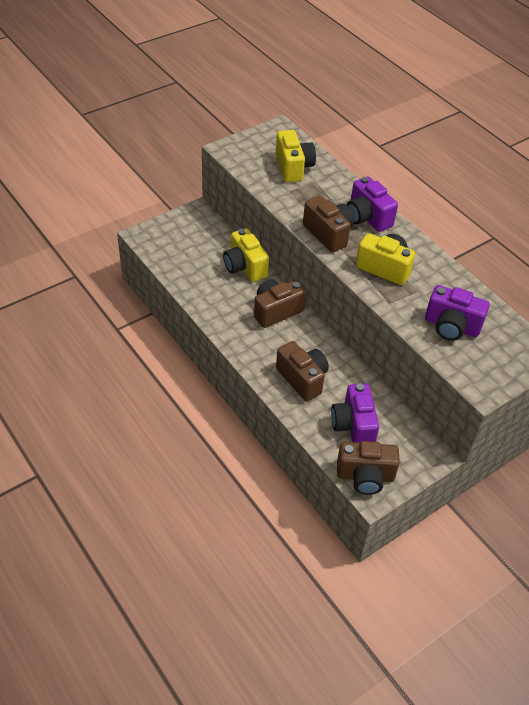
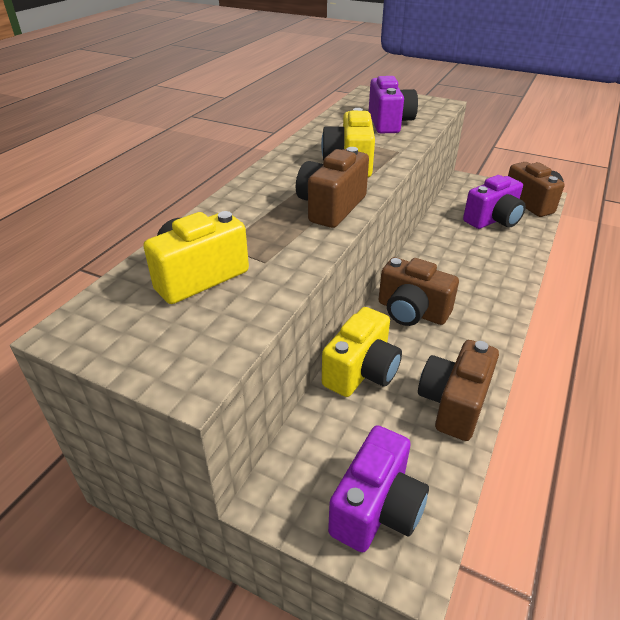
camera: 115 degrees left, 10 degrees down
brown camera [276,341,329,401] -> brown camera moved to [418,340,499,441]
purple camera [347,176,398,232] -> purple camera moved to [328,425,429,553]

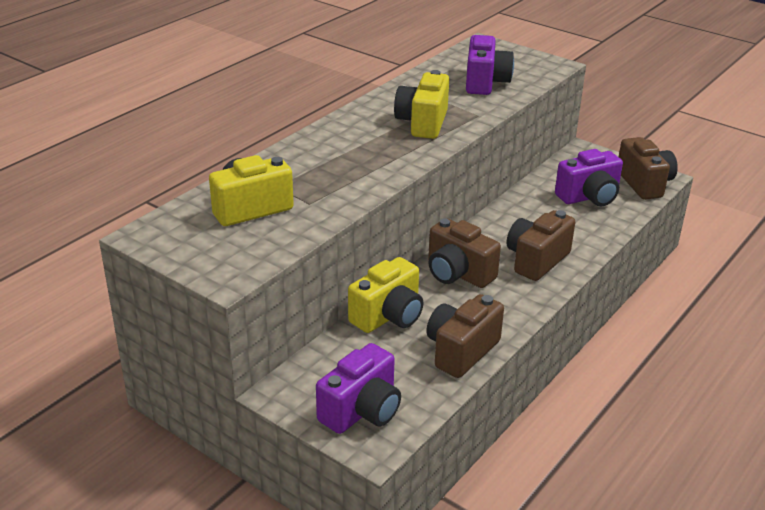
camera: 10 degrees right, 5 degrees down
brown camera [296,147,369,228] -> brown camera moved to [506,210,575,281]

